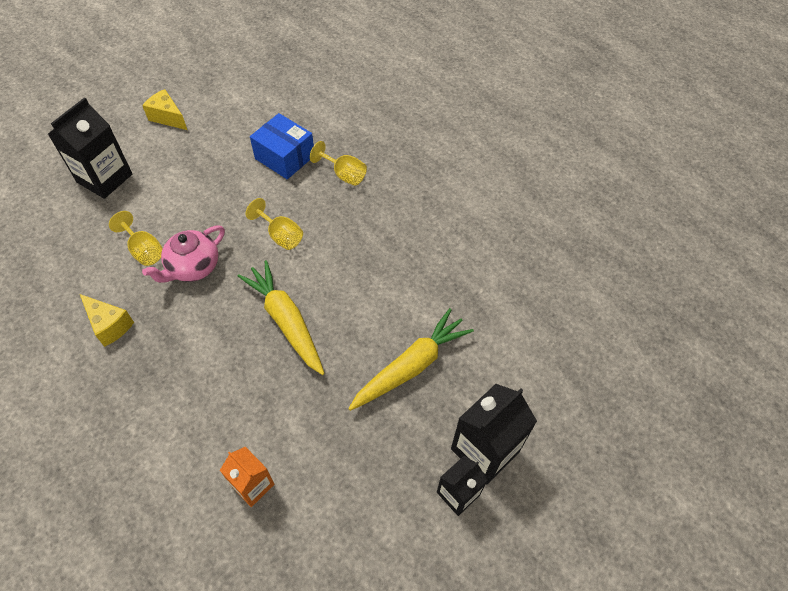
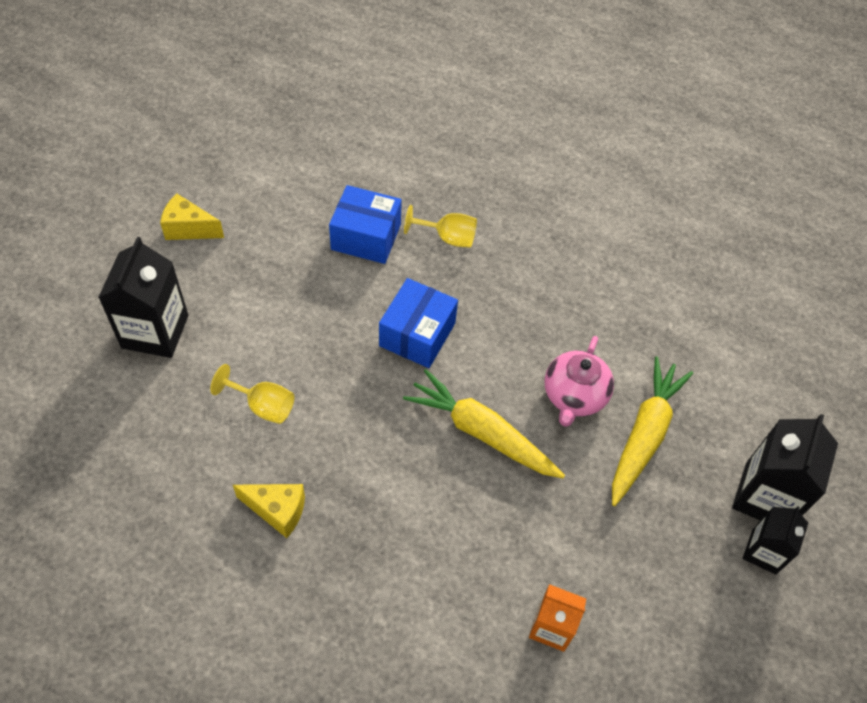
camera: 25 degrees left, 0 degrees up
pink teapot [142,226,225,283] -> pink teapot moved to [545,336,614,427]
yellow goblet [246,198,303,250] -> blue box [379,278,458,368]

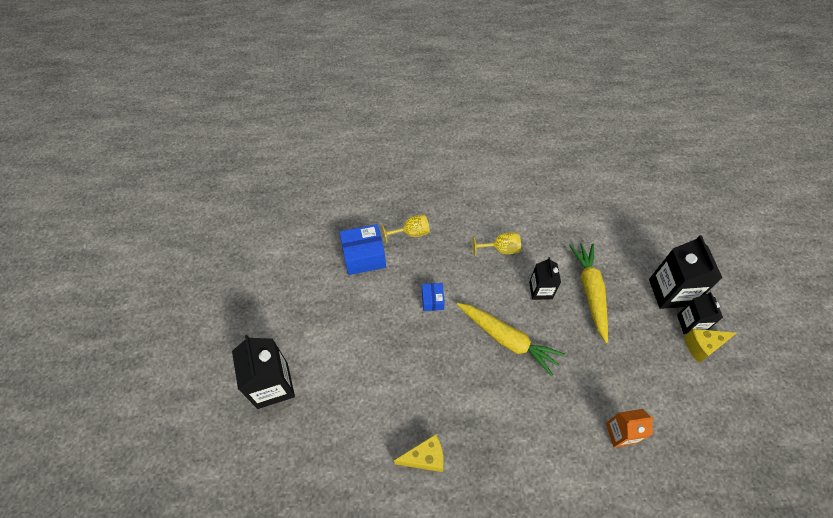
camera: 25 degrees left, 0 degrees up
yellow cheese [160,193,224,240] -> yellow cheese moved to [684,329,736,363]
yellow goblet [210,364,295,424] -> yellow goblet moved to [472,232,521,256]
blue box [379,278,458,368] -> blue box [422,283,445,311], size x0.56
yellow carrot [403,369,565,479] -> yellow carrot turned 150 degrees counterclockwise [457,303,565,376]
pink teapot [545,336,614,427] -> black carton [529,257,561,300]

